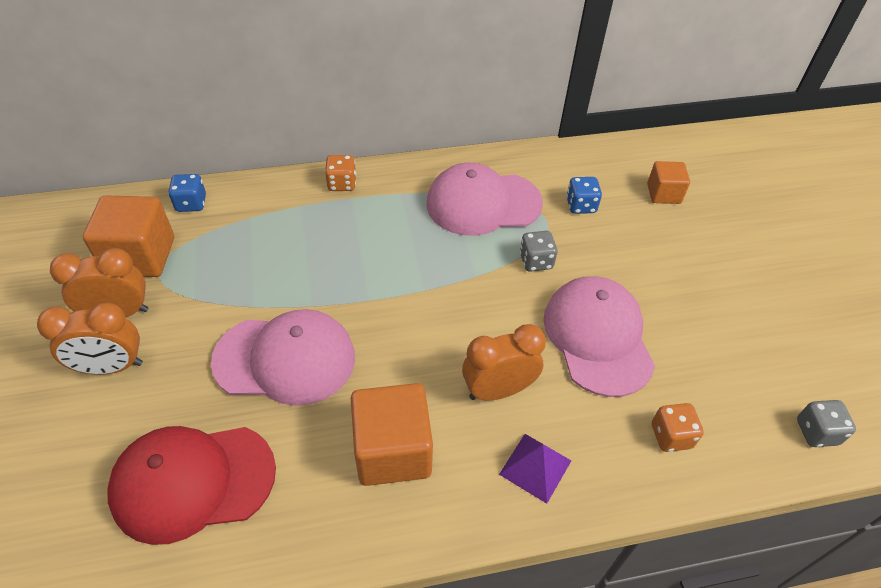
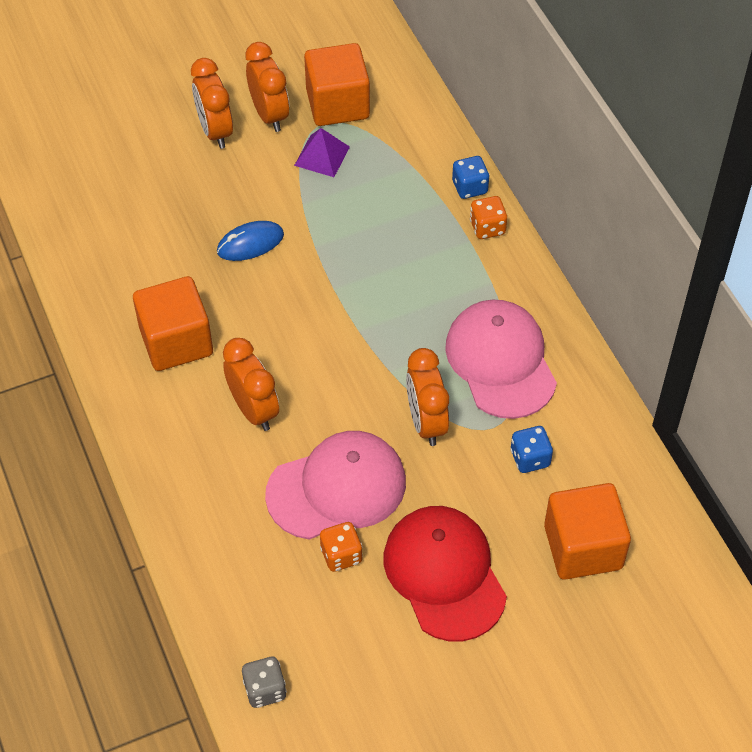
camera: 80 degrees right, 5 degrees up
red cap [107,426,276,545] -> red cap moved to [384,506,507,641]
blue dice [168,174,206,212] -> blue dice moved to [452,156,490,199]
pink cap [211,309,355,406] -> blue mouse [217,221,284,261]
purple pyramid [499,434,571,504] -> purple pyramid moved to [294,128,350,177]
grey dice [519,231,557,272] -> orange clock [406,348,449,446]
orange cube [647,161,690,204] -> orange cube [544,483,631,580], size x1.71
orange dice [652,403,704,452] -> orange dice moved to [320,522,363,572]

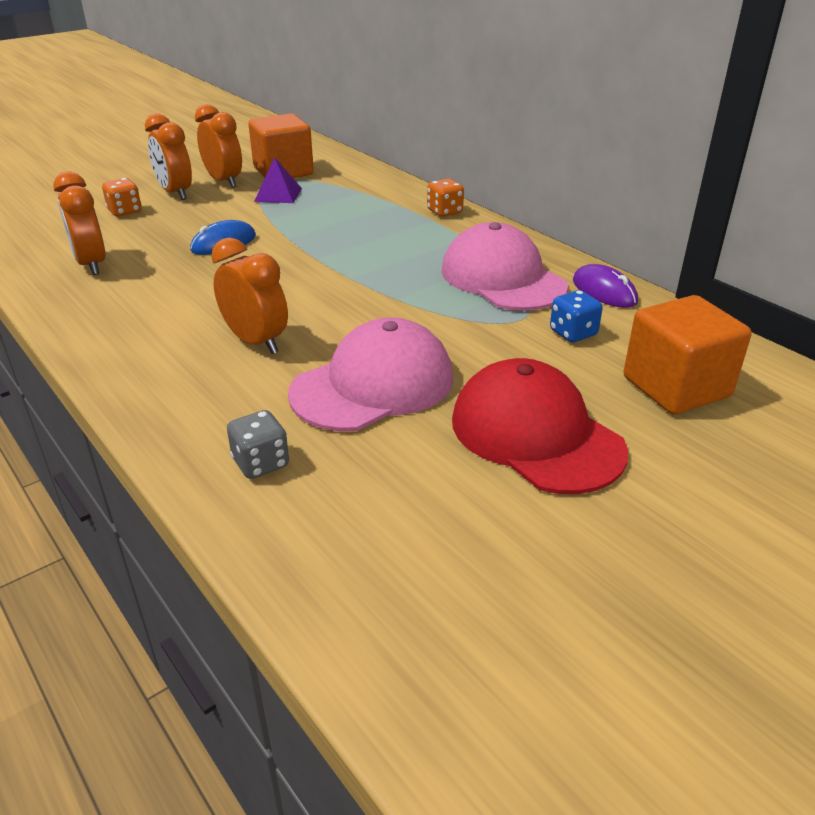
camera: 15 degrees left, 20 degrees down
orange cube [133,276,213,371] -> none
grey dice [242,657,287,708] -> grey dice moved to [227,410,289,479]
orange dice [320,522,363,572] -> orange dice moved to [102,178,142,217]
orange clock [406,348,449,446] -> orange clock moved to [53,171,106,275]
blue dice [452,156,490,199] -> none
none -> purple mouse [573,264,638,308]

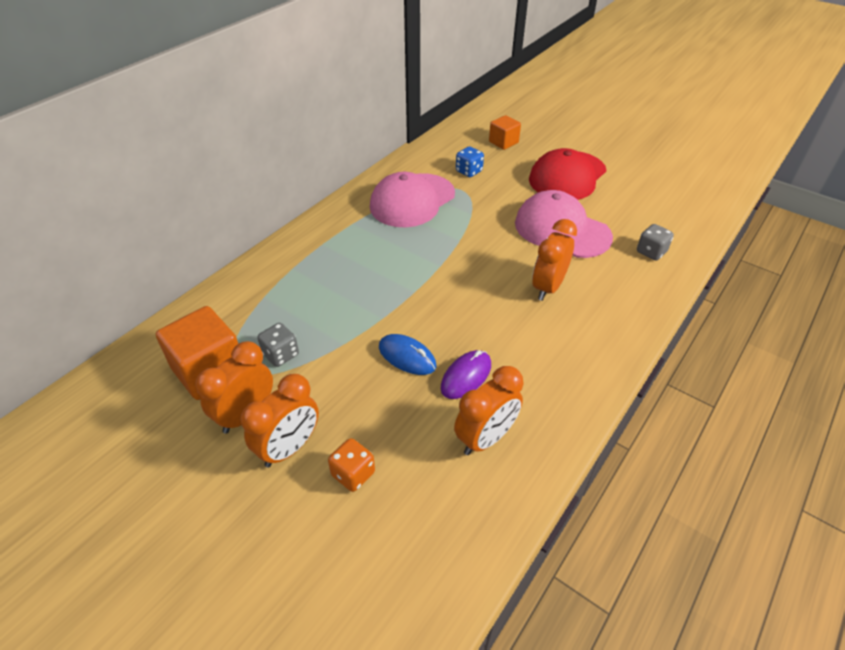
camera: 105 degrees left, 10 degrees up
purple pyramid [254,157,302,203] -> grey dice [257,323,299,367]
orange dice [427,179,464,217] -> none
purple mouse [573,264,638,308] -> purple mouse moved to [441,350,491,399]
orange cube [624,295,752,414] -> orange cube [489,115,521,150], size x0.58

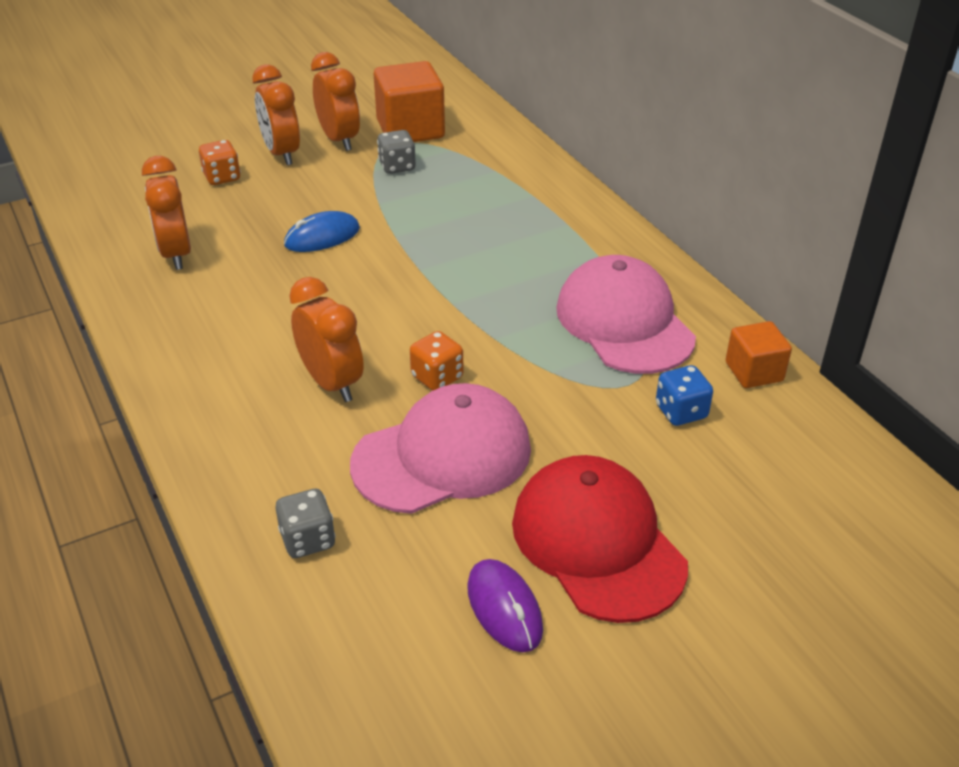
camera: 115 degrees right, 5 degrees down
purple mouse [441,350,491,399] -> purple mouse moved to [467,559,543,652]
orange cube [489,115,521,150] -> orange cube moved to [726,321,792,388]
none -> orange dice [410,331,463,391]

